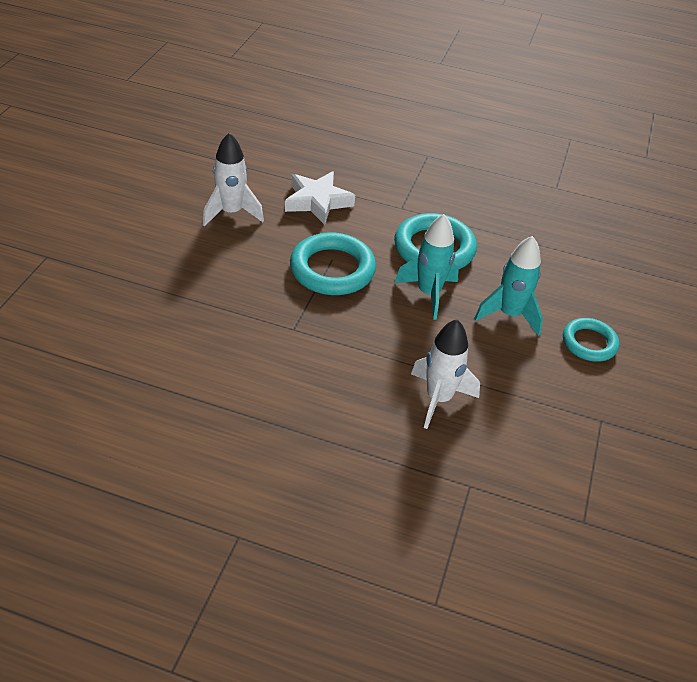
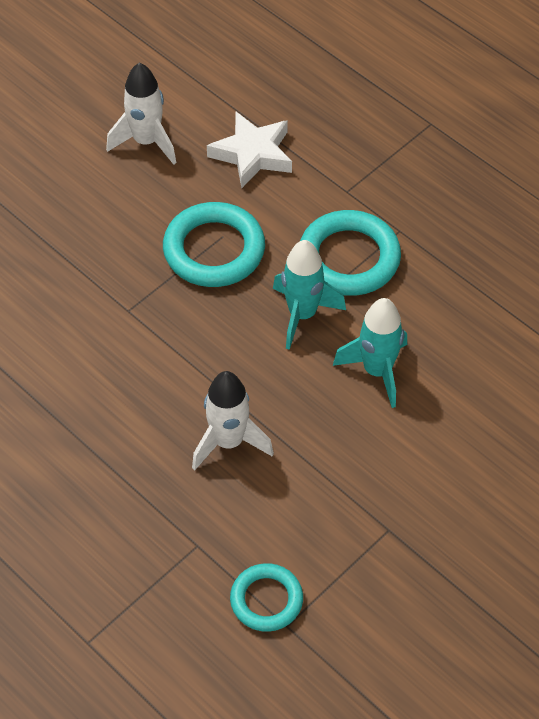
camera: 30 degrees right, 10 degrees up
turquoise ring [563,318,619,362] -> turquoise ring moved to [230,563,303,632]

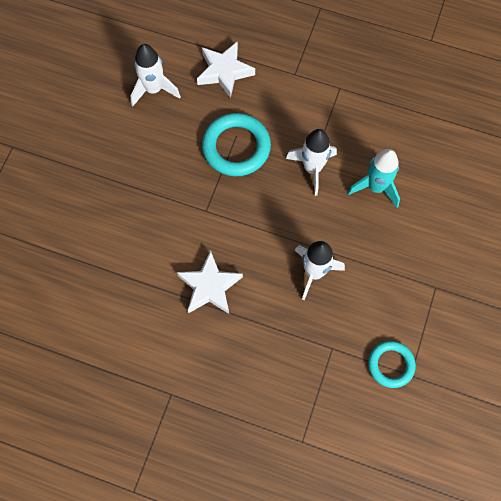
camera: 25 degrees left, 15 degrees up
turquoise rocket [273,240,346,350] -> white rocket [286,129,337,196]
turquoise ring [300,210,401,296] -> none
none -> white star [177,250,243,314]

